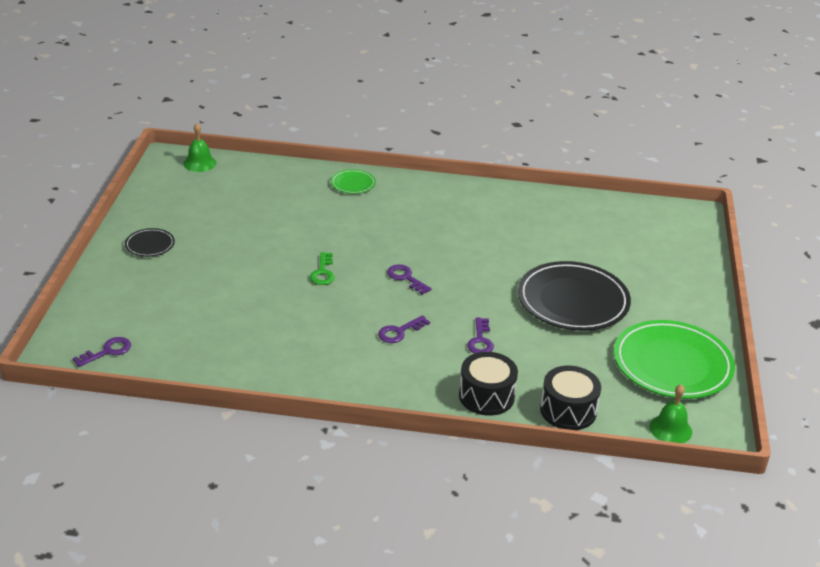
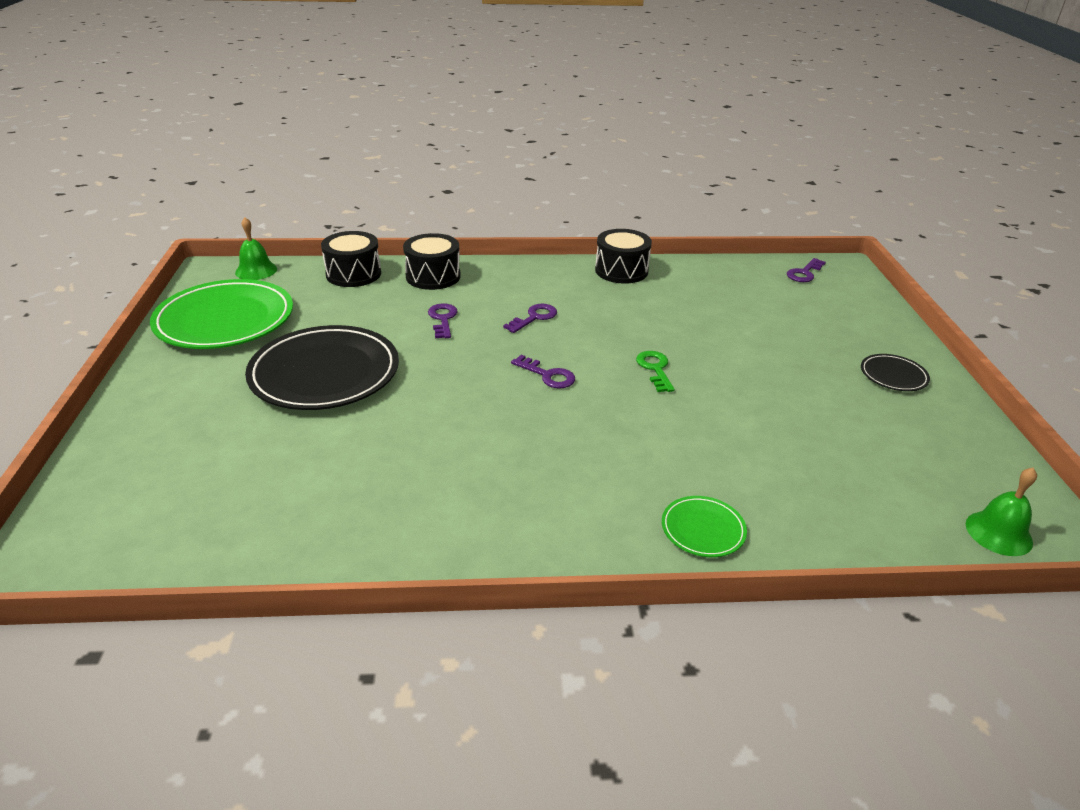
camera: 170 degrees right, 0 degrees up
none -> black drum [595,229,652,284]

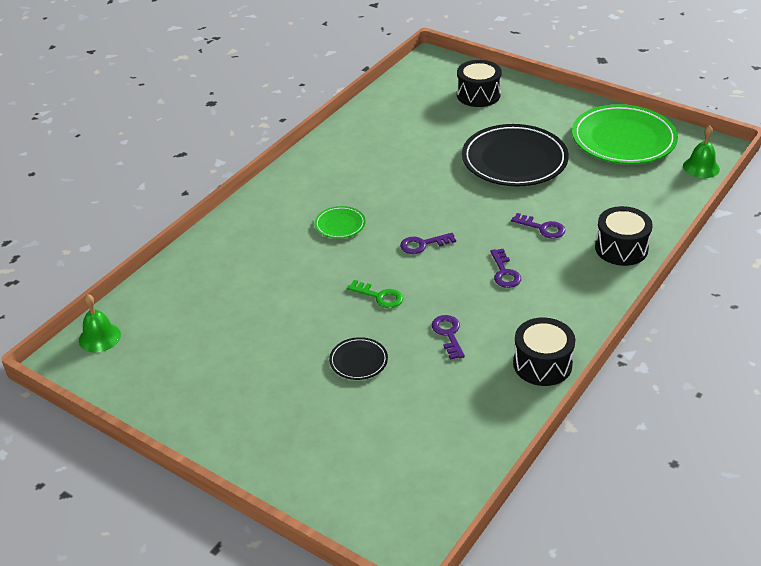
camera: 130 degrees right, 5 degrees up
black drum [321,231,381,287] -> black drum moved to [457,60,502,107]
green plate [662,496,747,557] -> green plate moved to [315,206,366,238]
purple key [787,258,826,282] -> purple key moved to [432,315,465,360]
black plate [861,354,930,391] -> black plate moved to [329,337,388,380]

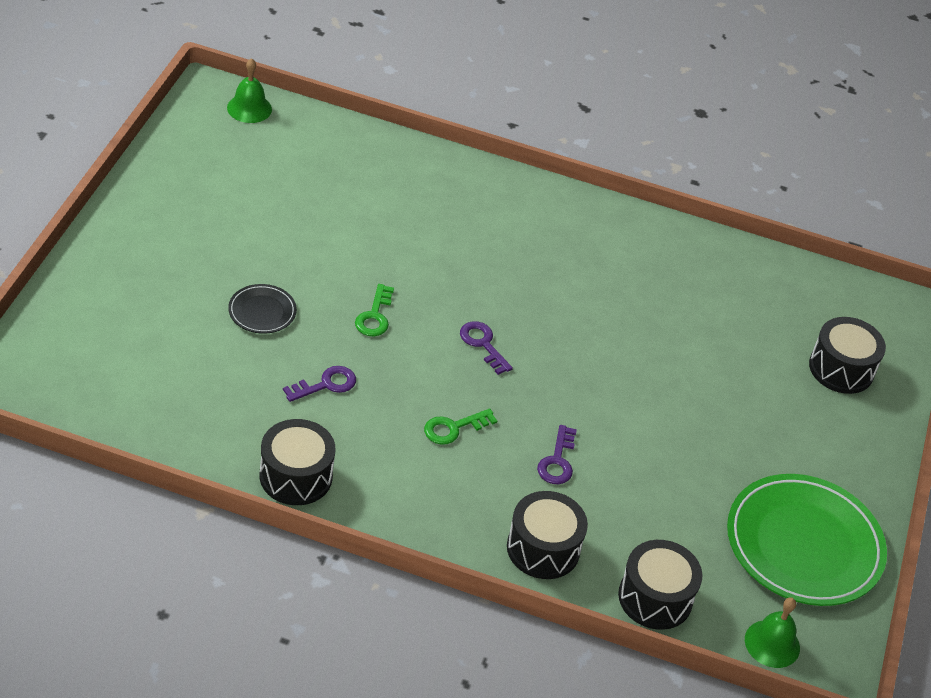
camera: 65 degrees right, 5 degrees up
green plate [315,206,366,238] -> none
black plate [462,124,569,186] -> none
purple key [490,249,521,288] -> green key [424,409,497,445]
none -> black drum [618,540,702,630]

